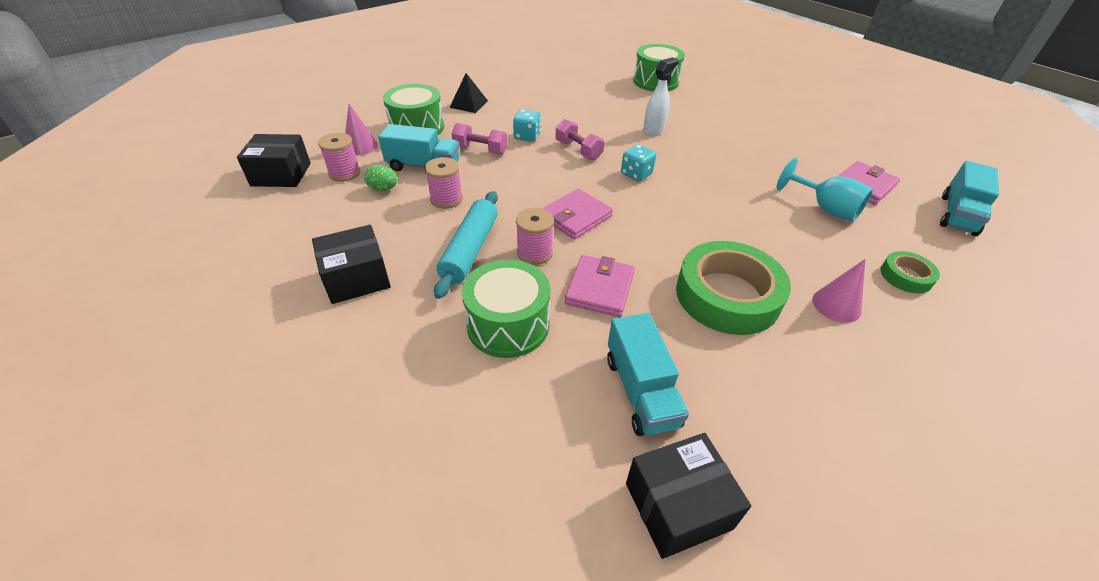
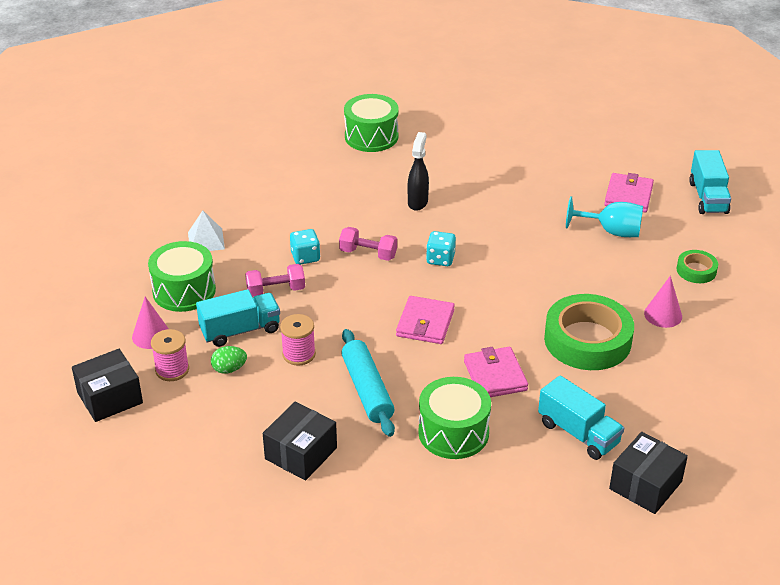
camera: 30 degrees left, 5 degrees down
black pyramid [449,73,488,113] -> white pyramid [188,211,225,251]
pink spool [516,208,554,265] -> none
white spray bottle [643,57,679,136] -> black spray bottle [408,132,429,211]

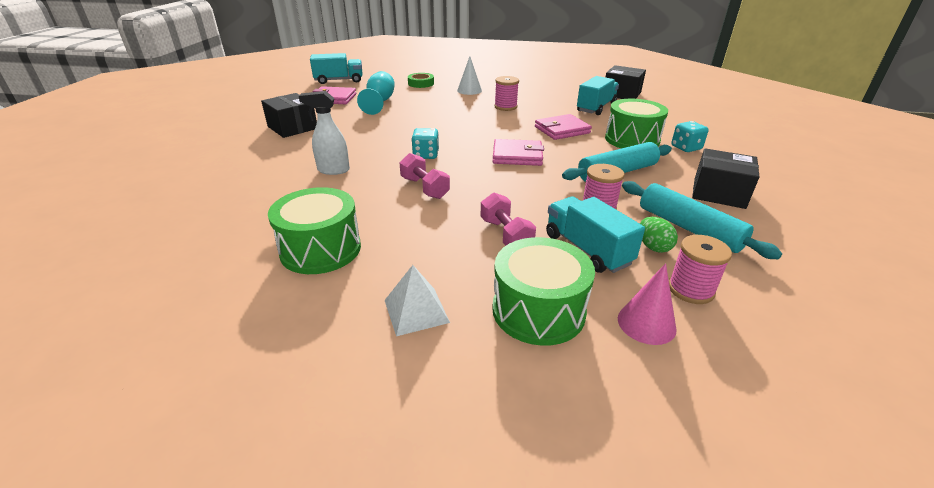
camera: 100 degrees left, 5 degrees down
black box [72,349,143,422] -> black box moved to [261,93,317,138]
turquoise dice [290,229,320,265] -> turquoise dice moved to [671,121,709,152]
pink dumbbell [339,227,397,261] -> pink dumbbell turned 45 degrees counterclockwise [399,153,450,199]
green drum [344,94,399,152] -> green drum moved to [268,187,361,274]
black spray bottle [408,132,429,211] -> white spray bottle [299,91,350,175]
green tape [544,294,634,370] -> pink spool [494,76,519,111]
pink cone [644,276,682,328] -> white cone [457,56,482,95]
none -> turquoise rolling pin [622,181,782,259]

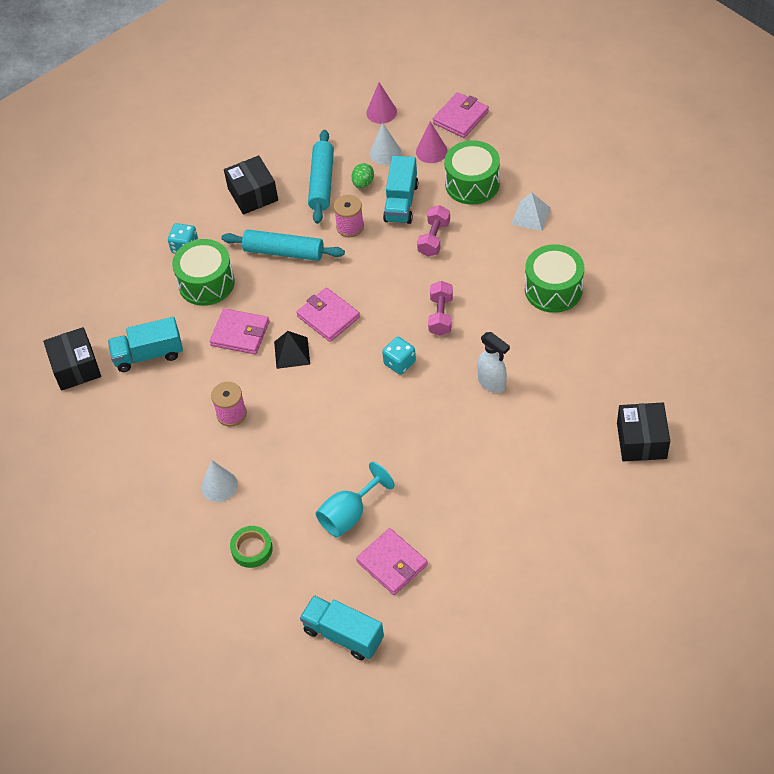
camera: 135 degrees left, 20 degrees up
black box [261,93,317,138] -> black box moved to [617,403,670,461]
pink spool [669,235,732,304] -> white cone [370,123,401,165]
none -> black pyramid [274,331,310,369]
none -> pink cone [366,82,397,124]
none -> pink wallet [433,92,489,138]

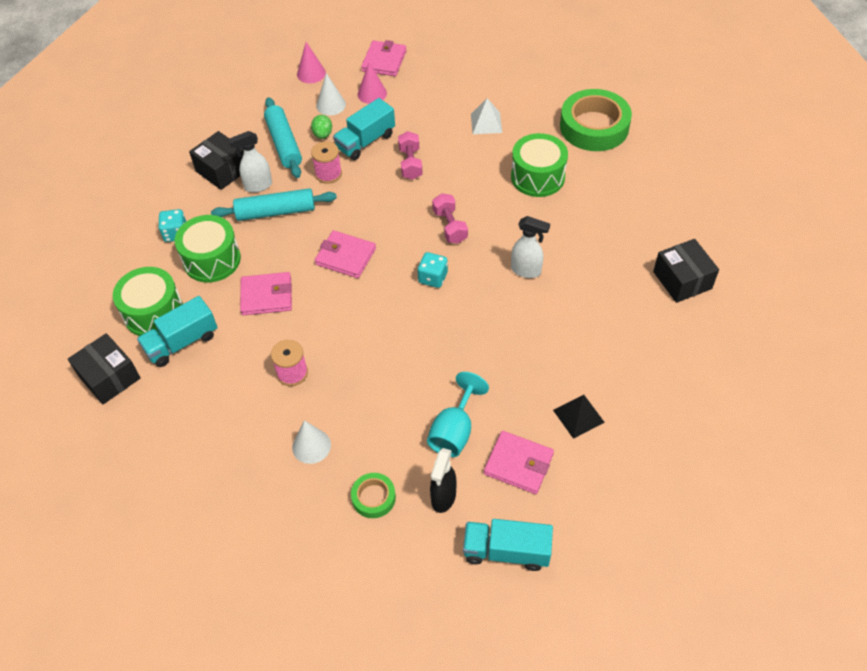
camera: 25 degrees left, 0 degrees up
black pyramid [274,331,310,369] -> black pyramid moved to [553,395,605,439]
turquoise truck [383,156,418,224] -> turquoise truck turned 60 degrees clockwise [333,98,395,160]
green drum [444,140,500,205] -> green drum moved to [113,267,183,336]
none -> white spray bottle [228,131,272,193]
none -> black spray bottle [430,448,457,513]
none -> green tape [560,89,632,151]

